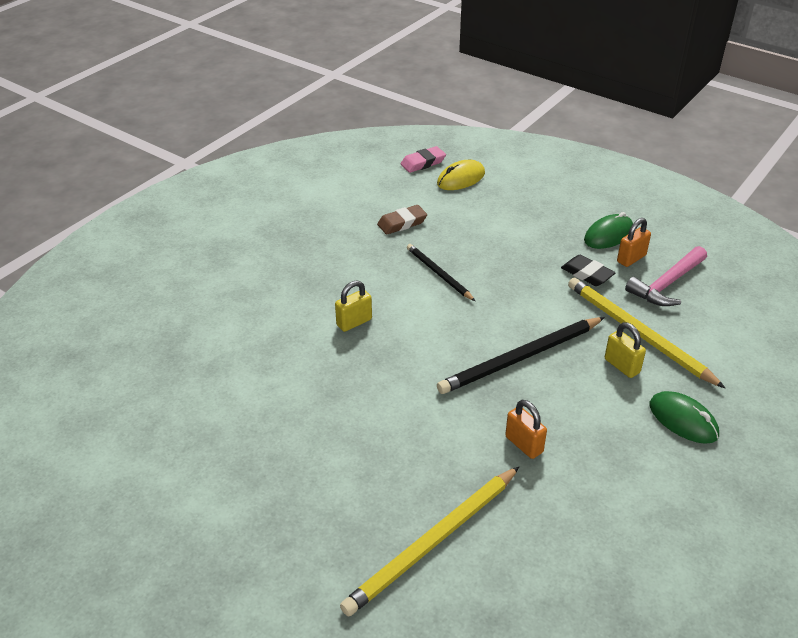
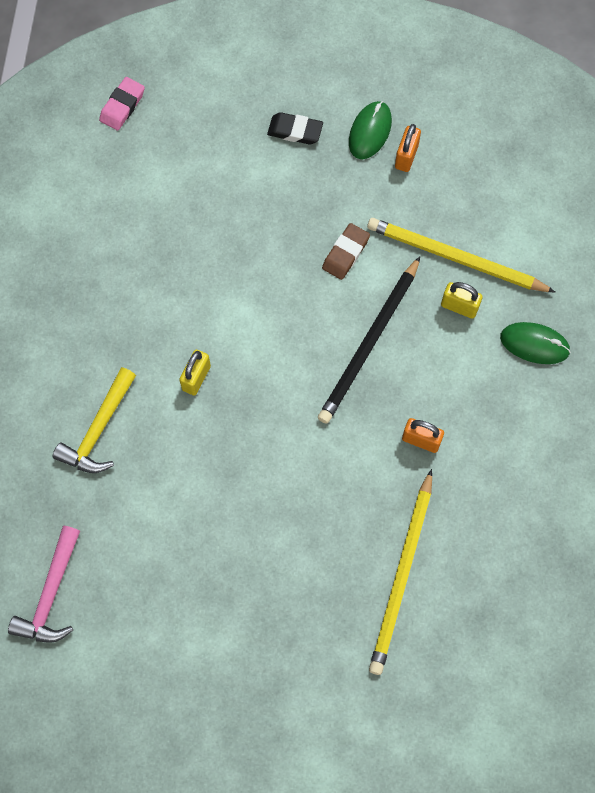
camera: 30 degrees left, 30 degrees up
brown eraser [377,205,427,235] -> brown eraser moved to [322,223,370,280]
black pencil [407,244,475,301] -> none
yellow mouse [437,160,485,190] -> none
black eraser [561,255,615,286] -> black eraser moved to [267,112,323,144]
pink hammer [625,246,707,306] -> pink hammer moved to [8,525,80,643]
none -> yellow hammer [53,367,136,473]

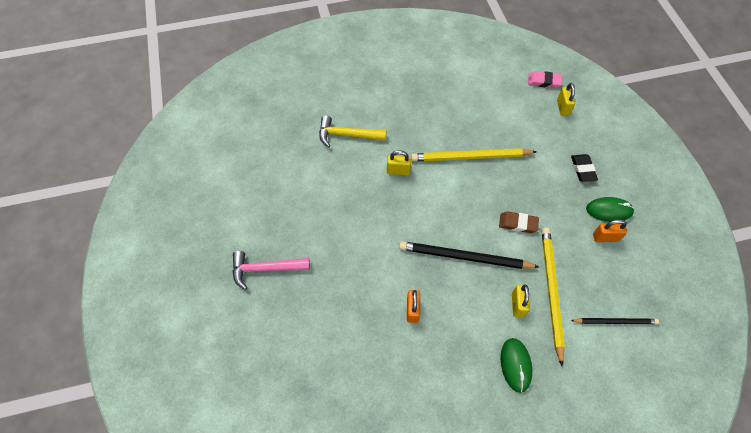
camera: 70 degrees right, 10 degrees down
pink hammer [8,525,80,643] -> pink hammer moved to [232,251,310,290]
yellow pencil [369,469,432,675] -> yellow pencil moved to [411,148,537,162]
none -> yellow padlock [557,83,575,116]
none -> black pencil [571,318,659,324]

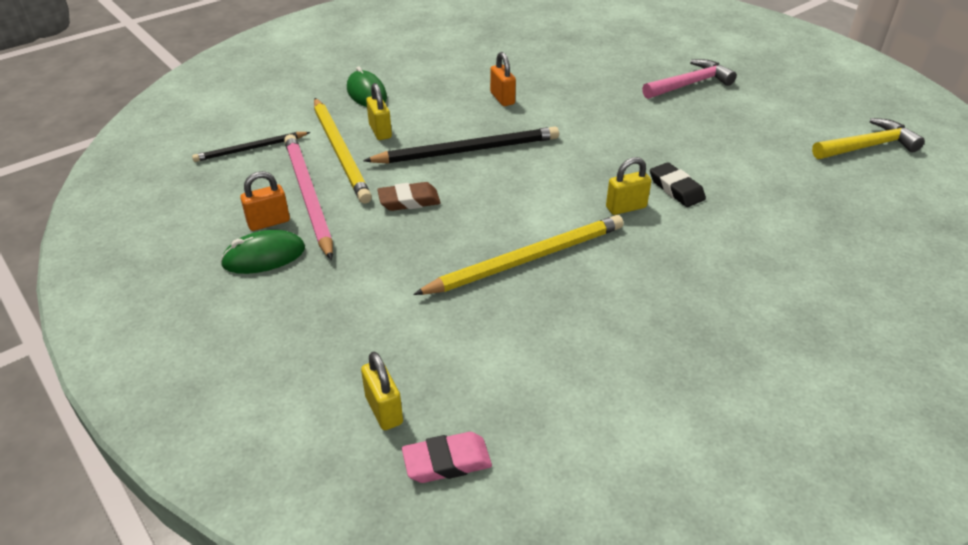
camera: 155 degrees right, 20 degrees down
yellow hammer [319,115,386,147] -> yellow hammer moved to [812,118,925,159]
black eraser [571,154,598,182] -> black eraser moved to [650,162,706,207]
none -> pink pencil [284,134,333,260]

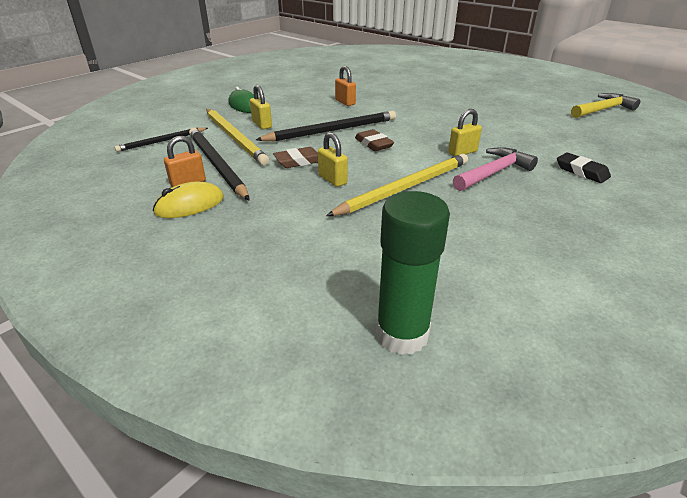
camera: 10 degrees left, 5 degrees down
green mouse [220,230,305,274] -> yellow mouse [153,181,224,218]
pink pencil [284,134,333,260] -> black pencil [189,128,250,200]
yellow padlock [361,352,403,430] -> yellow padlock moved to [318,132,348,187]
pink eraser [402,432,492,483] -> green glue stick [376,191,450,355]
pink hammer [642,59,737,99] -> pink hammer moved to [453,147,538,191]
black eraser [650,162,706,207] -> black eraser moved to [557,153,611,183]
none -> brown eraser [355,129,394,151]

